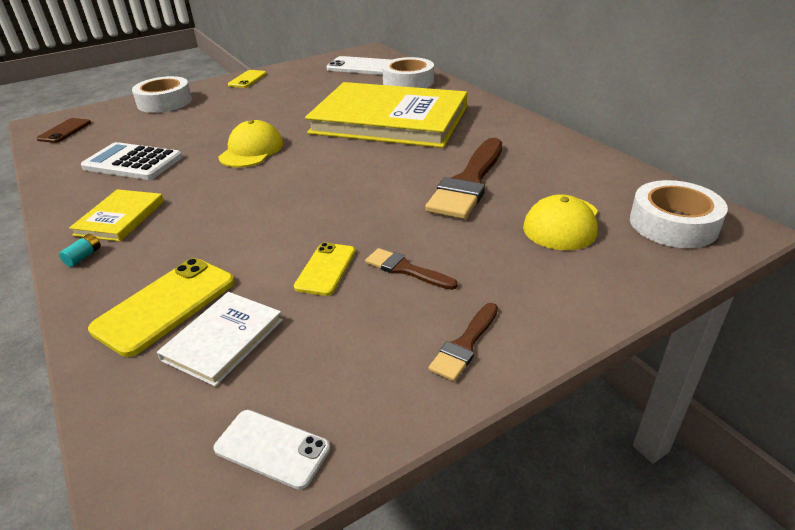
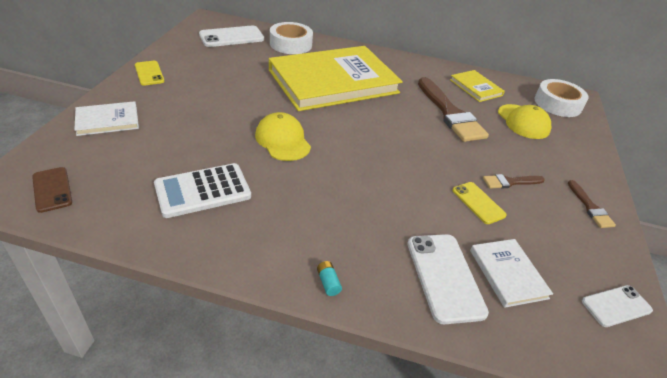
camera: 50 degrees left, 5 degrees up
yellow book [69,189,164,241] -> yellow book moved to [450,70,505,102]
yellow phone [88,258,235,357] -> white phone [407,234,489,324]
white tape [132,76,192,113] -> white book [74,101,139,136]

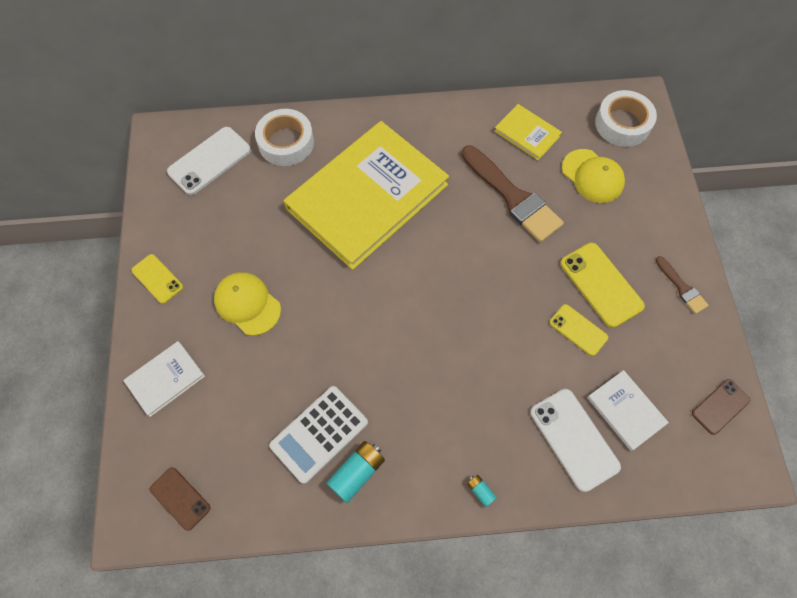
camera: 15 degrees left, 25 degrees up
yellow cap [255,112,311,161] -> yellow cap moved to [214,272,281,336]
brown brush [483,174,545,189] -> yellow phone [560,243,645,328]
white phone [582,285,653,327] -> brown phone [692,379,750,435]
none -> turquoise battery [326,441,385,503]

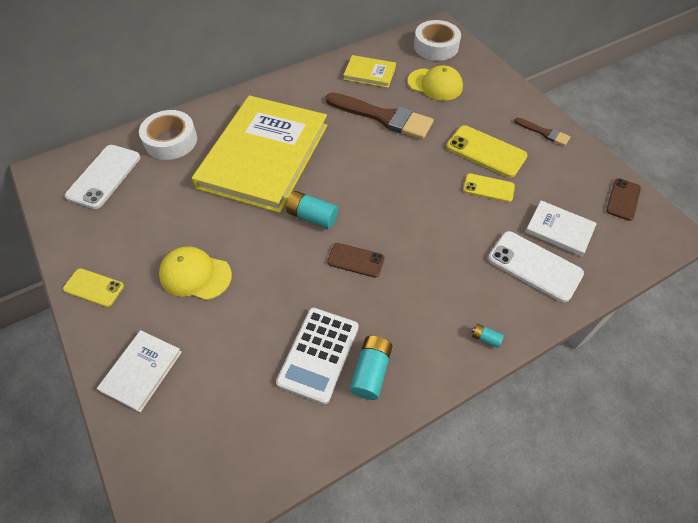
camera: 25 degrees left, 10 degrees down
brown phone [150,467,210,531] -> brown phone moved to [327,243,384,278]
none -> turquoise battery [286,191,338,229]

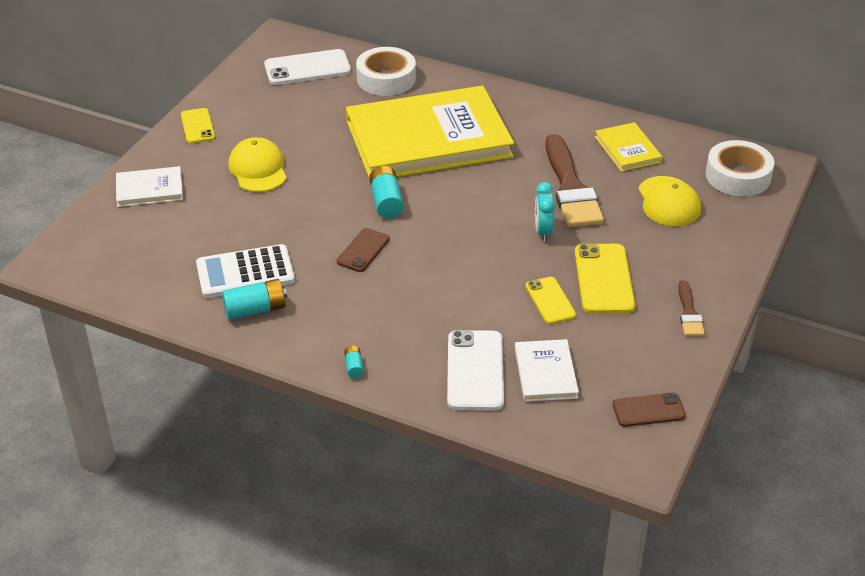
camera: 55 degrees right, 15 degrees down
brown phone [327,243,384,278] -> brown phone turned 45 degrees clockwise [337,228,390,272]
none -> turquoise clock [535,182,555,241]

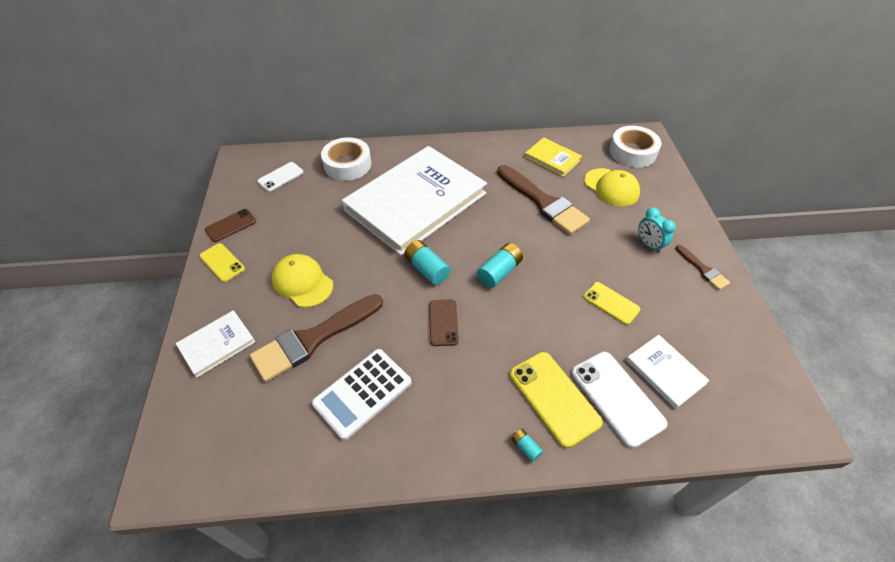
camera: 30 degrees left, 10 degrees up
turquoise battery [222,279,287,320] -> turquoise battery moved to [477,243,523,288]
white phone [264,49,351,85] -> white phone [257,162,303,192], size x0.62
yellow book [346,86,514,177] -> white book [342,146,487,256]
turquoise clock [535,182,555,241] -> turquoise clock moved to [638,207,676,253]
yellow phone [575,244,635,314] -> yellow phone moved to [510,352,603,448]
brown phone [612,393,686,427] -> brown phone moved to [205,209,256,242]
none -> brown brush [250,294,383,382]

